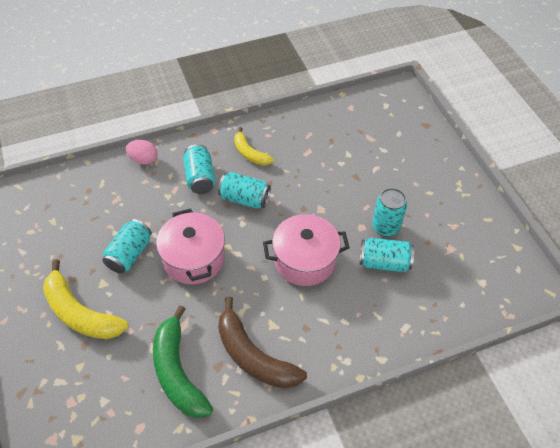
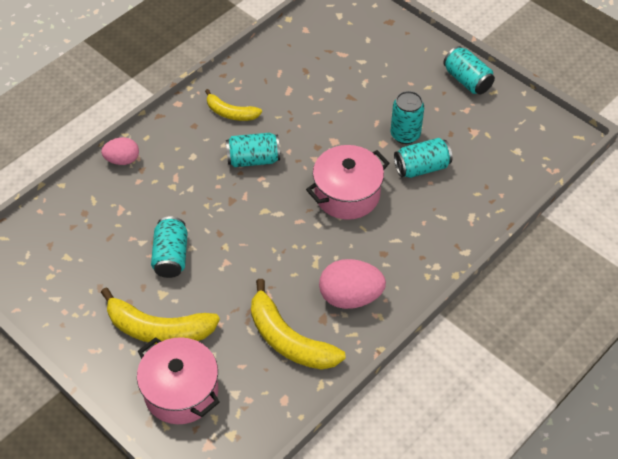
camera: 25 degrees left, 0 degrees up
green banana [153,305,213,418] -> yellow banana [251,279,346,370]
pink pot [156,208,225,284] -> pink pot moved to [137,337,220,424]
turquoise can [183,144,215,194] -> turquoise can moved to [443,46,495,94]
brown banana [218,296,307,389] -> pink egg [319,259,386,309]

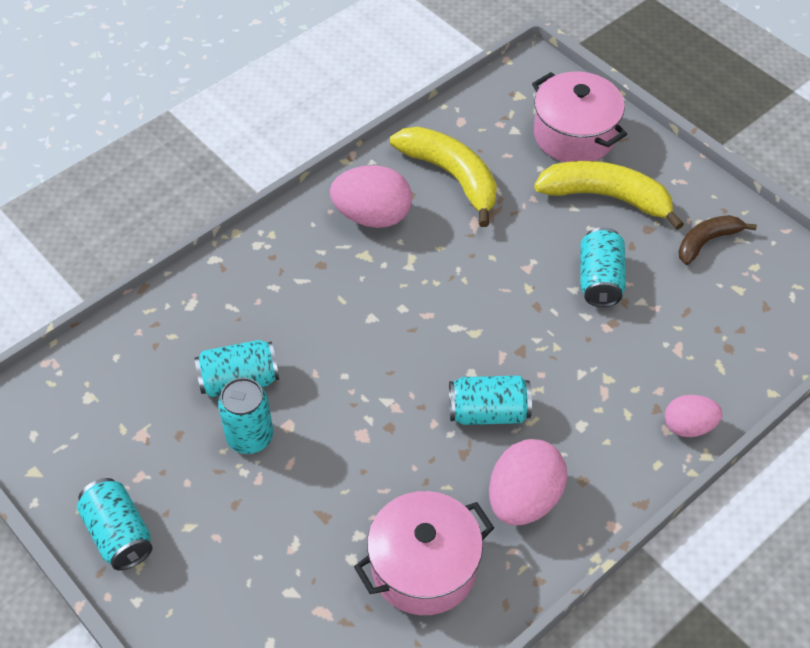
camera: 175 degrees left, 0 degrees up
yellow banana [205,89,262,121] -> pink egg [489,439,567,525]
pink pot [306,145,390,220] -> pink pot moved to [354,491,494,615]
none -> brown banana [679,215,757,265]

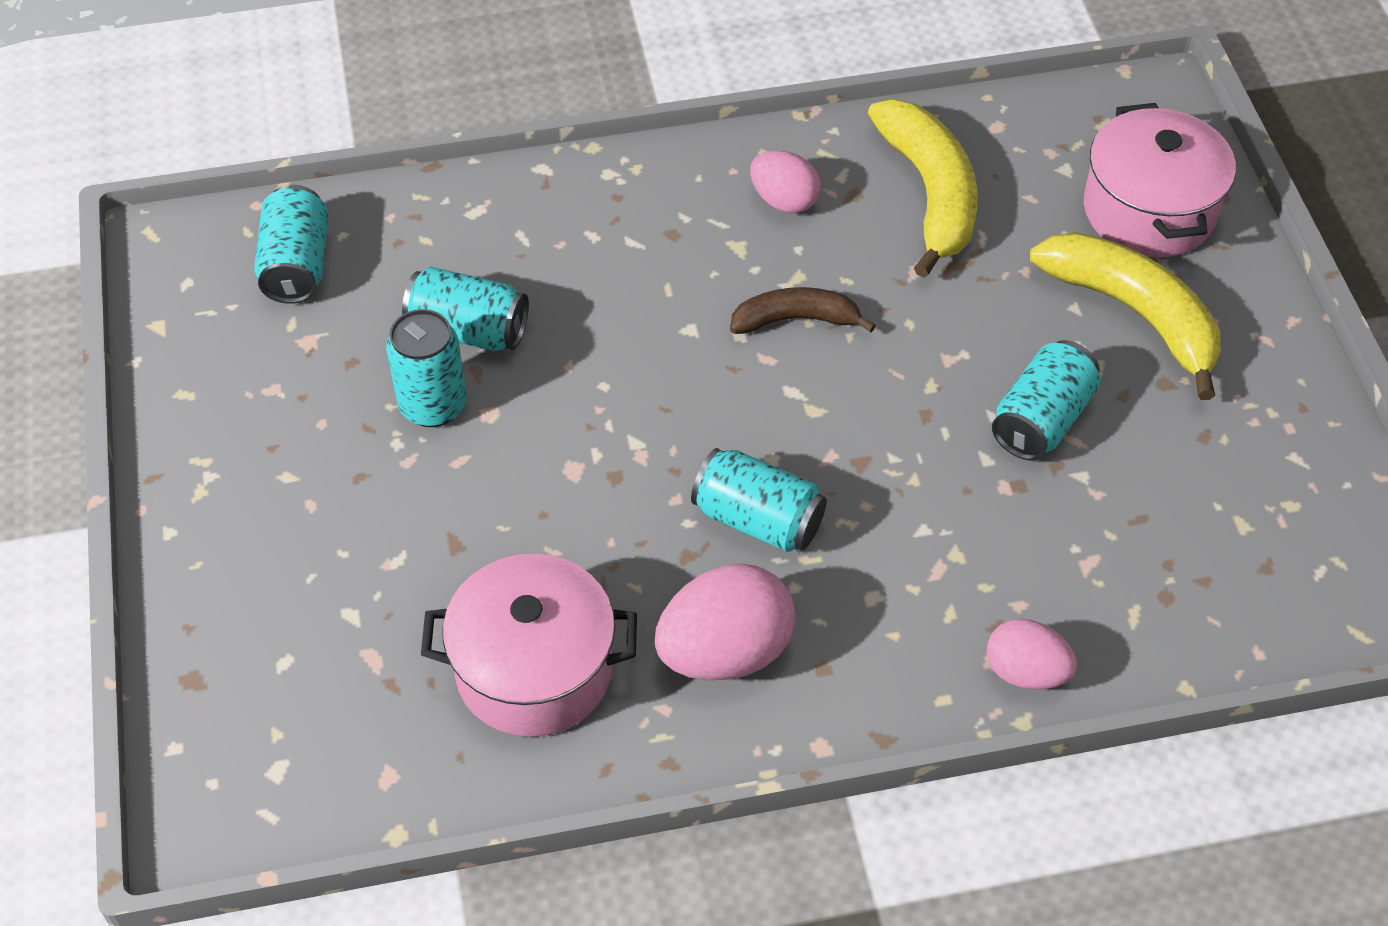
camera: 30 degrees right, 0 degrees up
turquoise can [77,478,153,570] -> turquoise can moved to [254,185,328,304]
pink egg [330,165,412,228] -> pink egg [750,151,821,213], size x0.61
brown banana [679,215,757,265] -> brown banana moved to [730,287,876,334]

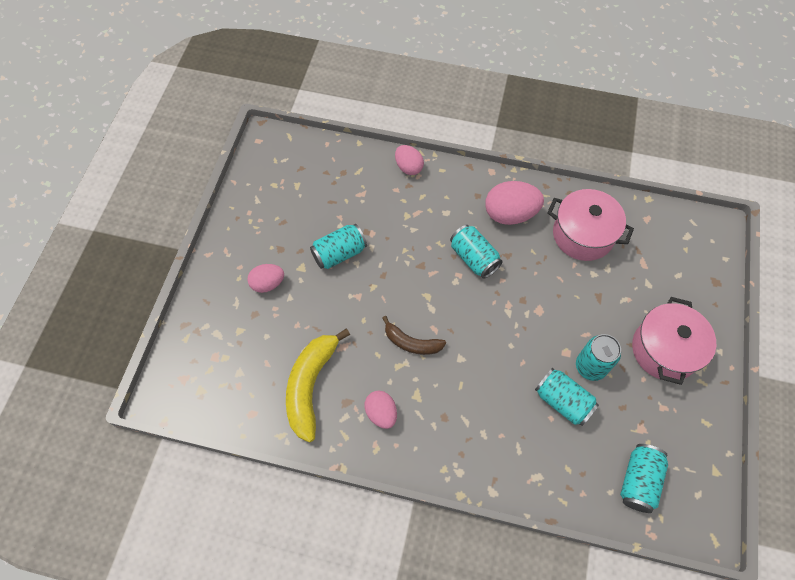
camera: 155 degrees left, 10 degrees up
yellow banana [1030,232,1221,400] -> pink egg [247,264,284,293]
pink pot [1084,103,1236,258] -> pink pot moved to [632,297,716,385]

